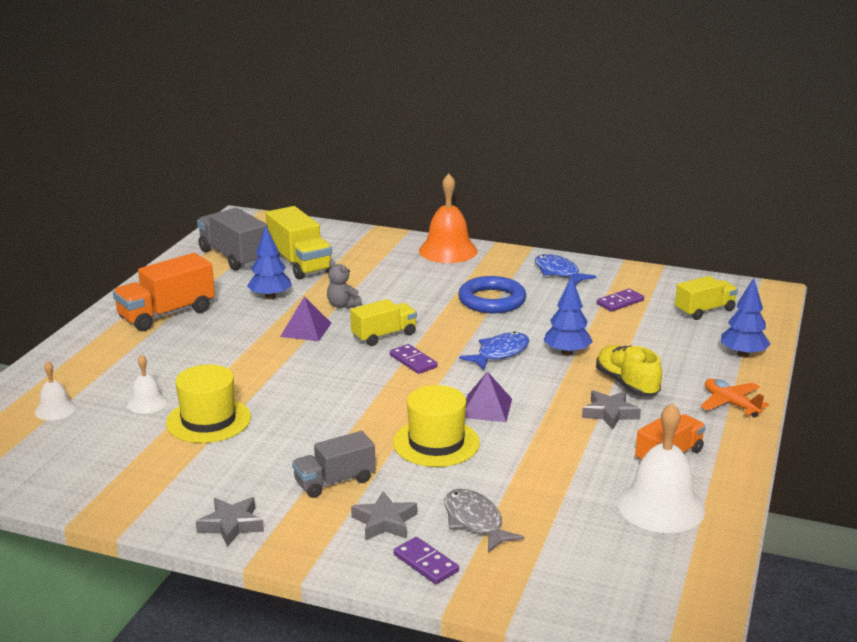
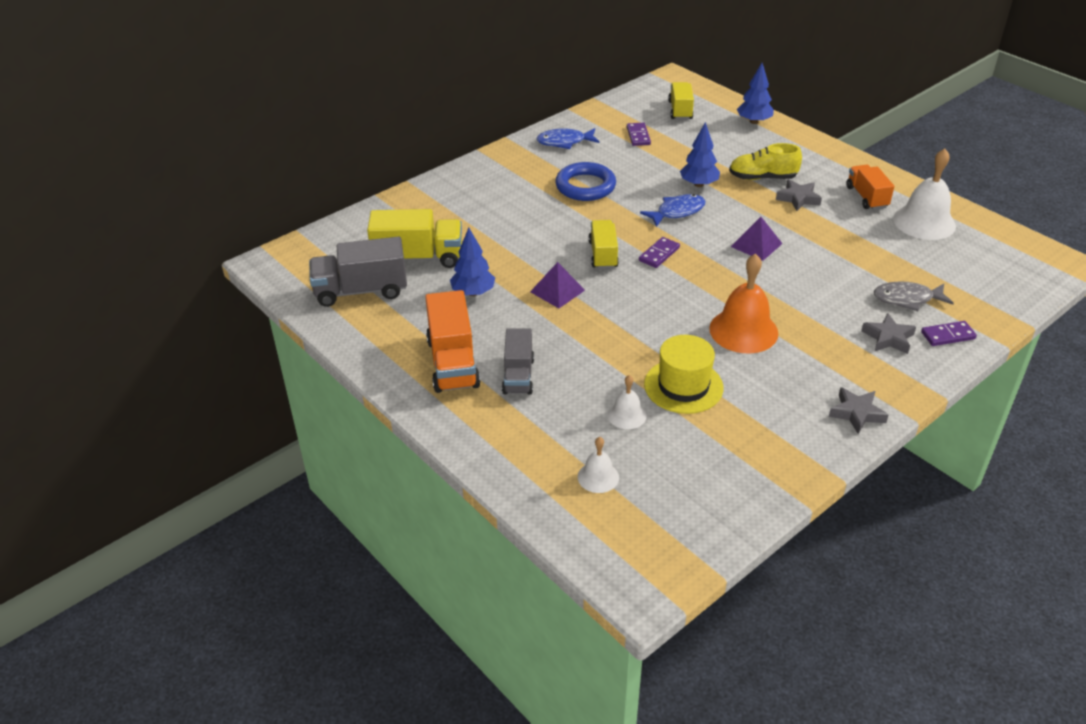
camera: 60 degrees left, 15 degrees up
grey truck [292,431,375,498] -> grey truck moved to [502,328,534,395]
grey teddy bear [327,260,362,308] -> none
purple domino [390,344,438,374] -> purple domino turned 45 degrees counterclockwise [639,237,680,268]
yellow hat [393,385,480,467] -> none
orange bell [419,174,478,263] -> orange bell moved to [709,253,778,353]
blue fish [459,331,529,370] -> blue fish turned 75 degrees clockwise [640,194,706,227]
orange plane [701,379,769,418] -> none

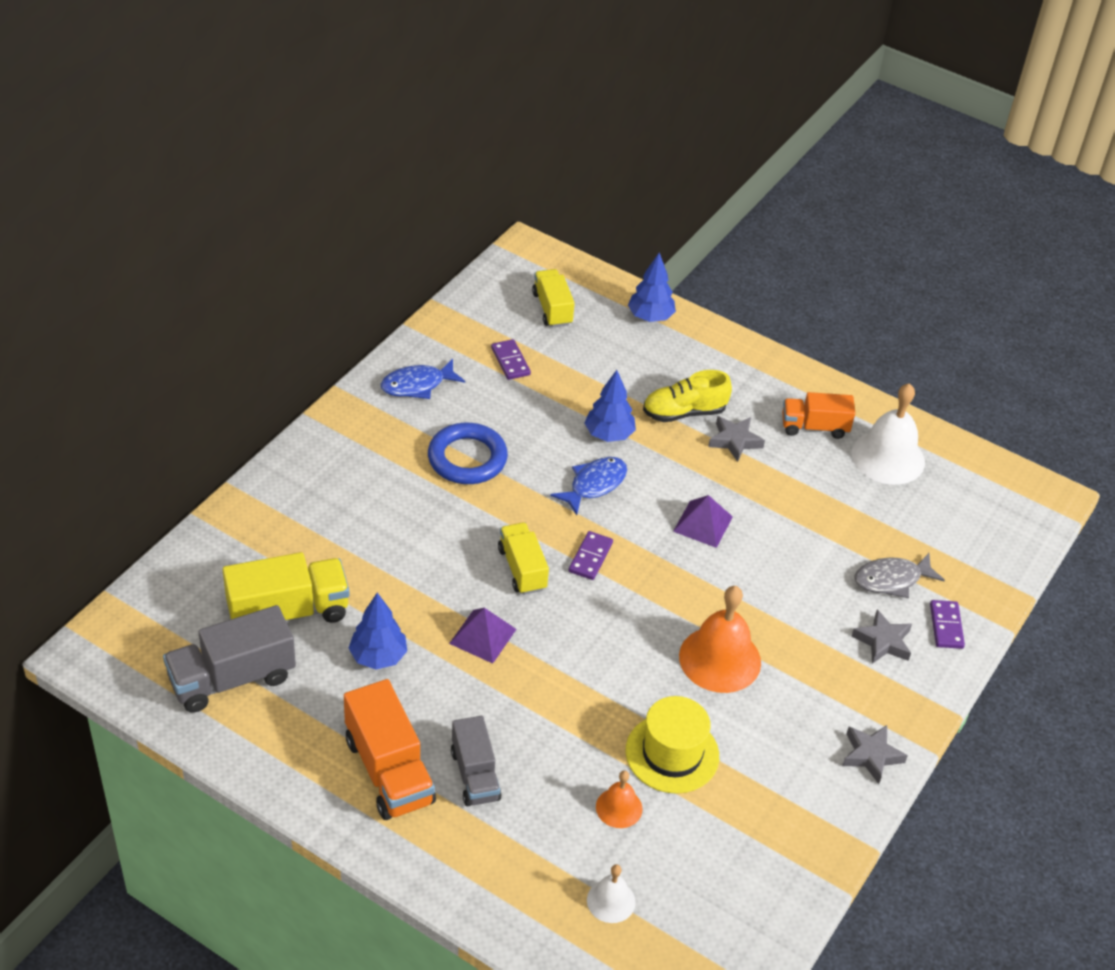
camera: 20 degrees left, 5 degrees up
white bell [607,375,647,429] -> orange bell [596,771,642,828]
orange truck [846,165,894,210] -> orange truck turned 60 degrees counterclockwise [782,392,855,439]
purple domino [921,321,977,346] -> purple domino turned 60 degrees counterclockwise [930,600,965,649]

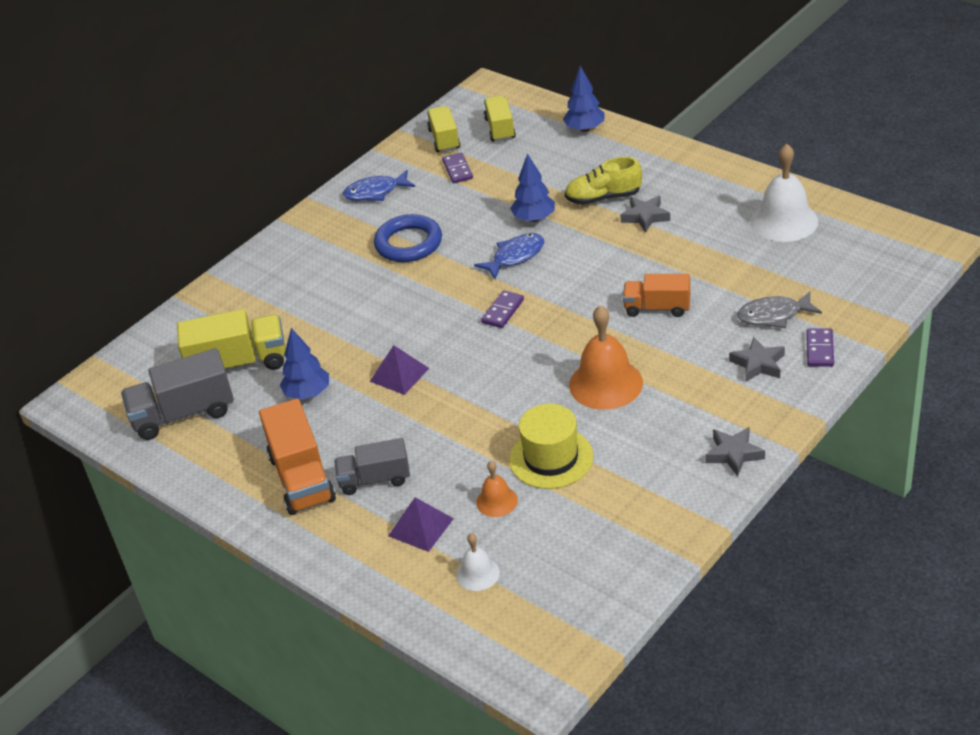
camera: 15 degrees right, 5 degrees down
grey truck [451,716,502,806] -> grey truck turned 90 degrees clockwise [334,438,410,495]
yellow truck [498,522,549,595] -> yellow truck moved to [427,106,460,153]
purple pyramid [673,495,733,548] -> purple pyramid moved to [388,497,454,552]
orange truck [782,392,855,439] -> orange truck moved to [623,274,690,317]

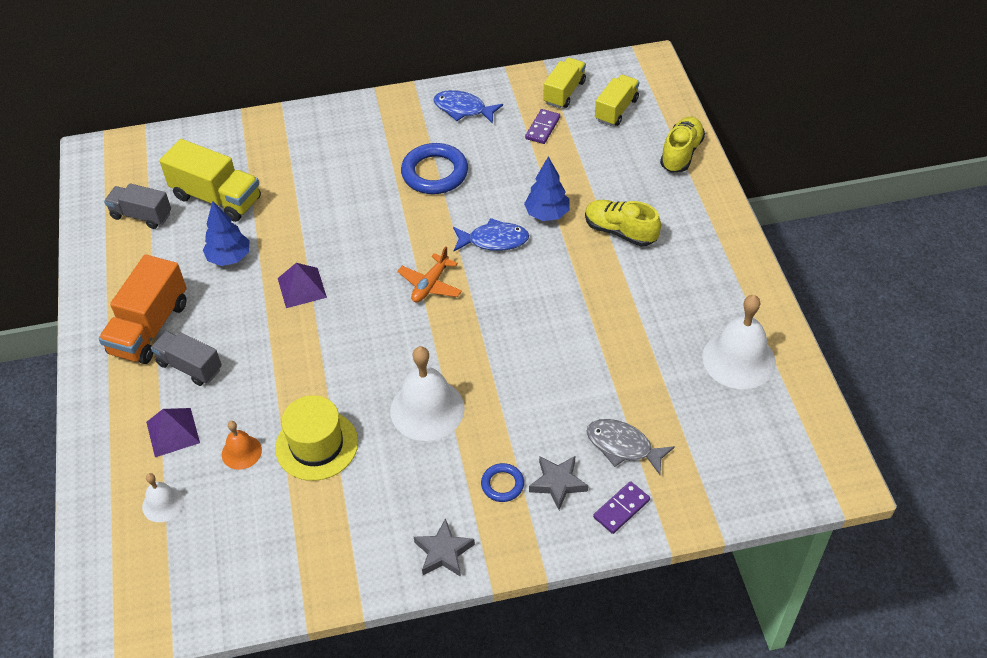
camera: 35 degrees right, 10 degrees up
grey truck [121,348,234,440] -> grey truck [104,183,171,229], size x0.65
purple domino [481,290,524,328] -> orange plane [397,246,462,303]
blue tree [563,66,604,132] -> yellow shoe [660,116,705,173]
orange bell [569,305,643,410] -> white bell [390,346,465,441]
grey star [620,196,670,233] -> none
orange truck [623,274,690,317] -> none
none -> blue ring [481,463,524,502]

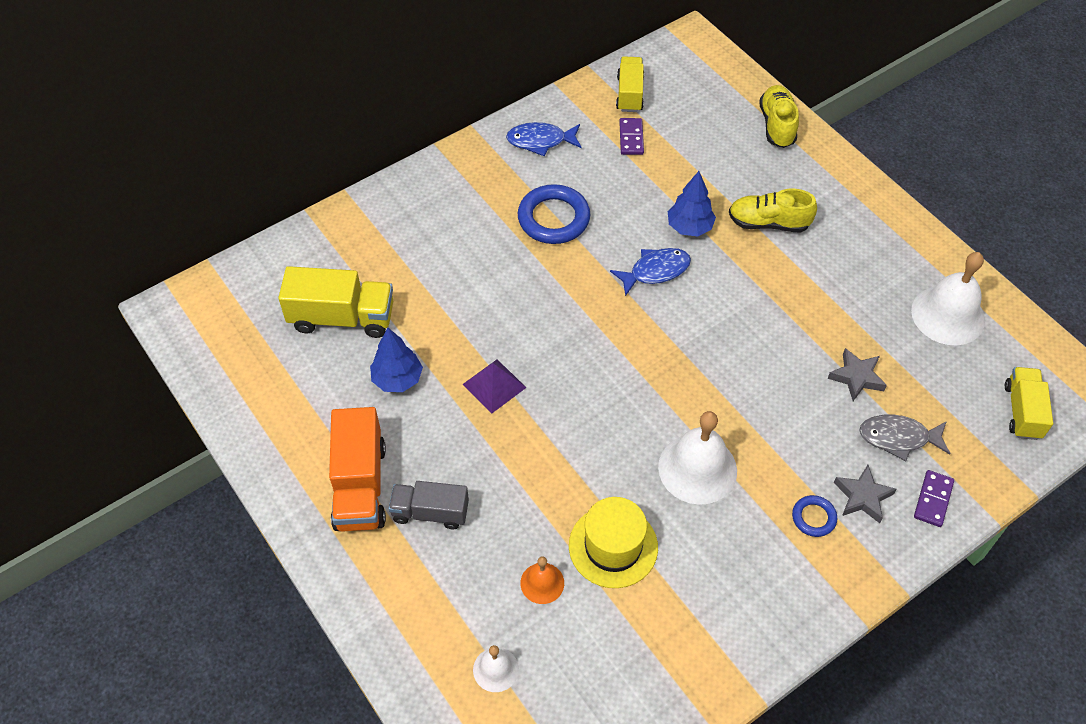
camera: 25 degrees left, 5 degrees up
grey truck [104,183,171,229] -> none
purple pyramid [146,408,200,457] -> none
orange plane [397,246,462,303] -> none
grey star [414,518,475,577] -> grey star moved to [827,348,887,401]
yellow truck [595,75,639,126] -> yellow truck moved to [1005,367,1053,440]

